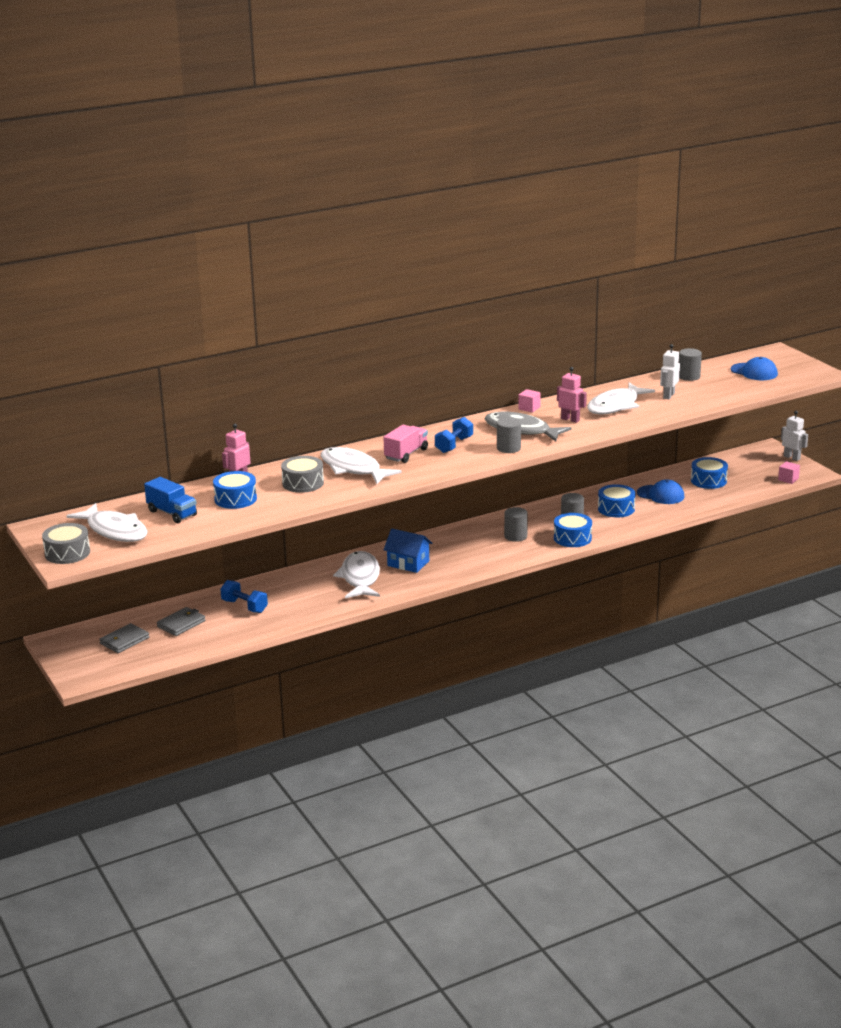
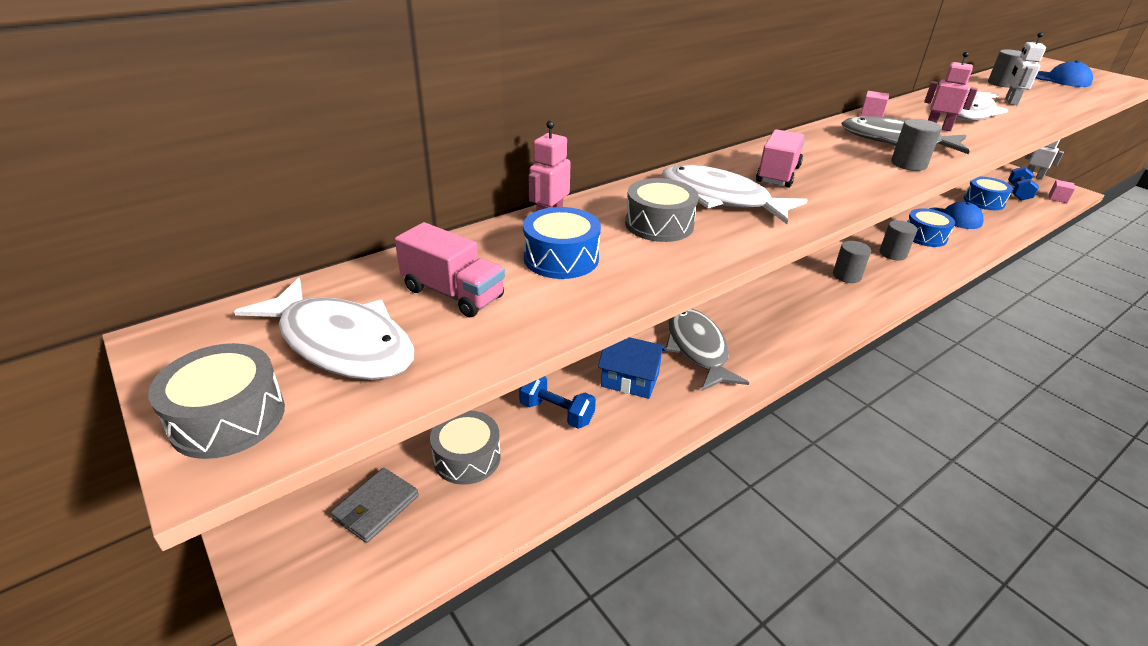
camera: 10 degrees left, 10 degrees up
blue truck [144,477,197,523] -> pink truck [395,222,505,317]
grey wallet [157,607,206,636] -> grey drum [430,410,501,485]
white fish [333,551,380,598] -> grey fish [665,309,749,391]
blue house [384,529,432,573] -> blue house moved to [598,337,666,399]
blue dumbbell [435,417,473,453] -> blue dumbbell moved to [1008,166,1039,201]
blue drum [554,513,592,547] -> none

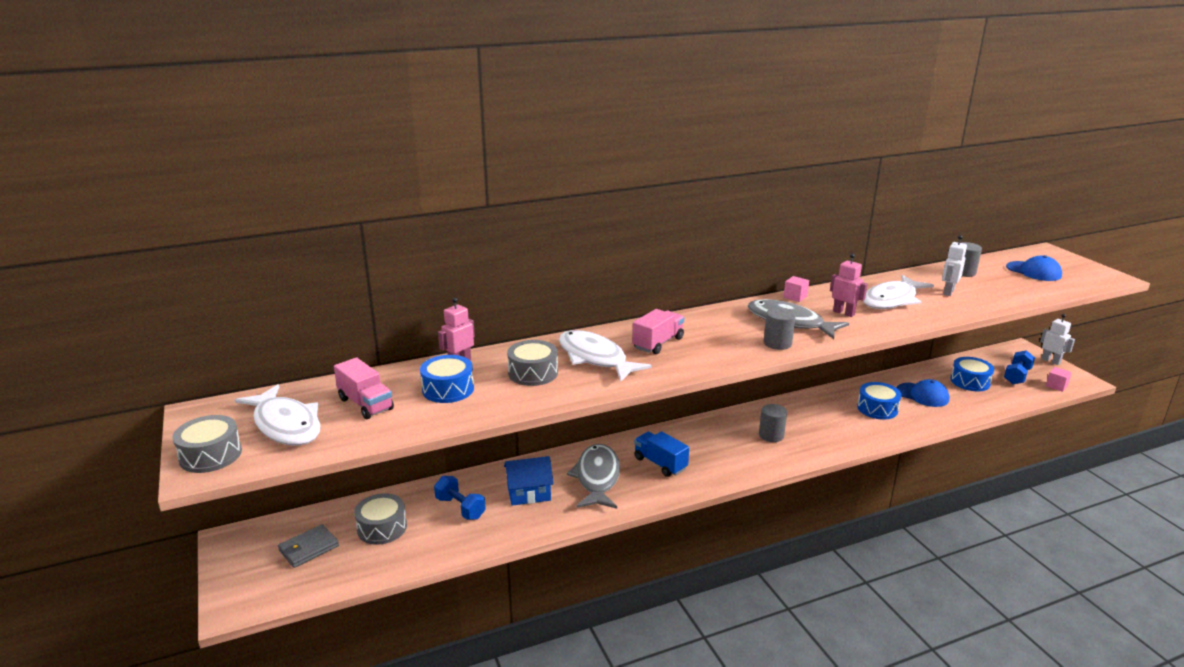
camera: 15 degrees right, 10 degrees down
blue house [598,337,666,399] -> blue house turned 45 degrees counterclockwise [504,456,554,506]
grey cylinder [879,220,917,260] -> none
none -> blue truck [634,431,689,477]

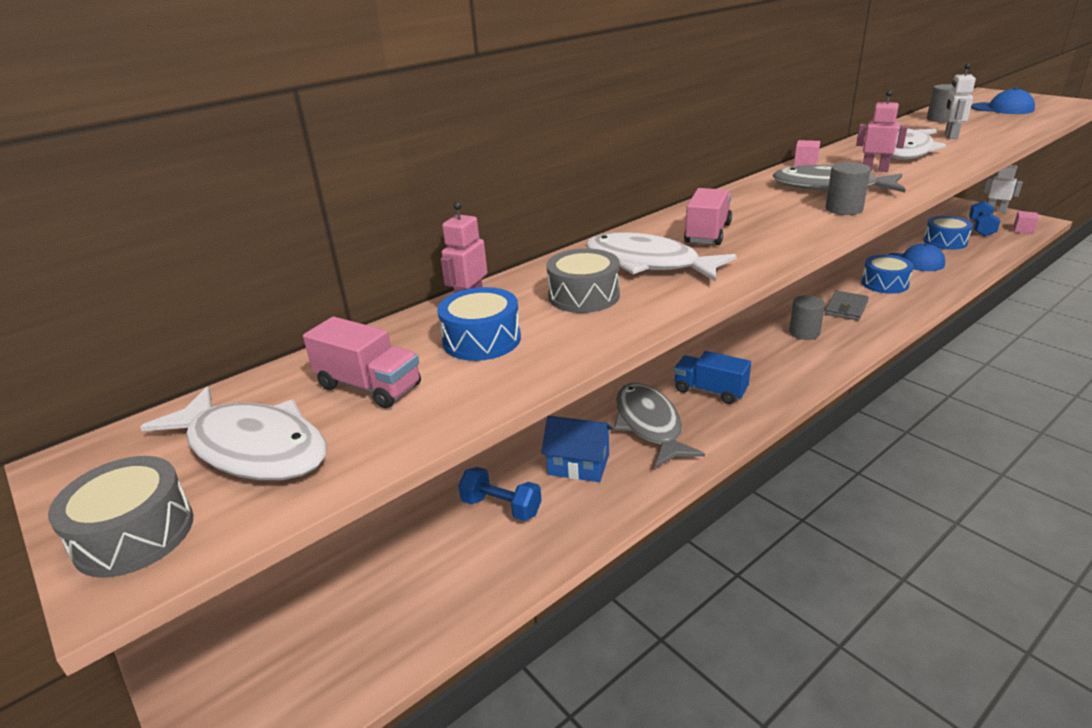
camera: 15 degrees left, 5 degrees up
grey wallet [278,524,339,568] -> grey wallet moved to [825,291,869,321]
grey drum [354,493,407,545] -> none
blue house [504,456,554,506] -> blue house turned 45 degrees clockwise [541,416,613,482]

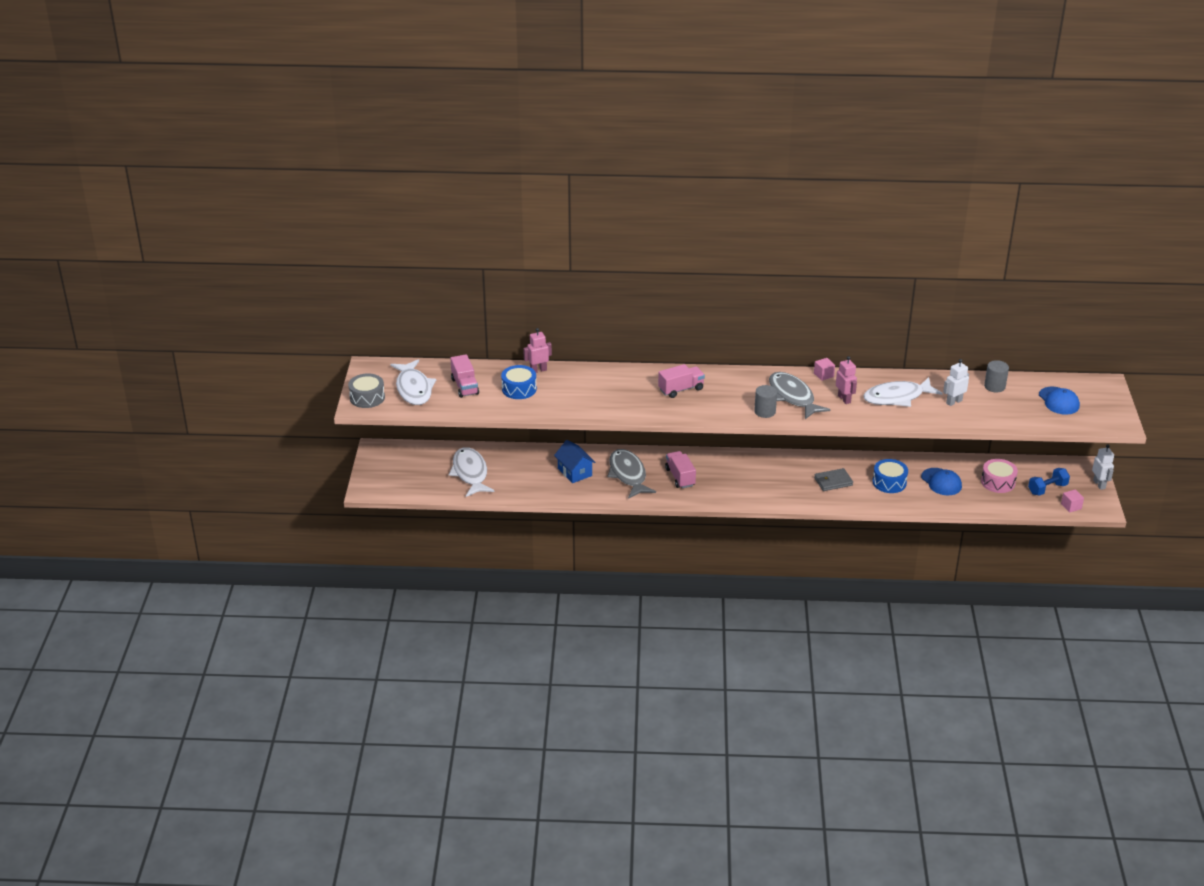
camera: 40 degrees right, 5 degrees up
blue dumbbell [458,467,542,521] -> none
grey drum [546,249,620,313] -> none
white fish [585,232,737,282] -> white fish moved to [448,447,494,497]
grey fish [614,383,705,468] -> grey fish turned 45 degrees counterclockwise [607,449,656,499]
blue truck [674,351,751,404] -> pink truck [665,451,696,488]
grey cylinder [789,295,825,340] -> none
blue drum [924,216,973,250] -> pink drum [981,459,1018,493]

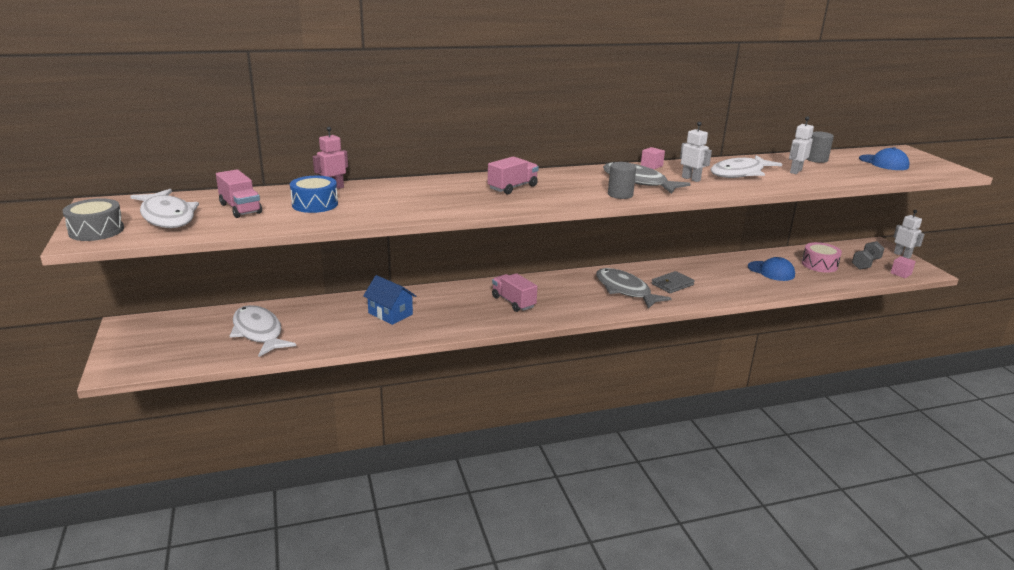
camera: 20 degrees left, 10 degrees down
grey fish [607,449,656,499] -> grey fish moved to [596,268,672,309]
pink robot [836,356,857,404] -> white robot [680,122,712,182]
blue drum [873,459,908,493] -> none
blue dumbbell [1028,468,1070,495] -> grey dumbbell [852,241,884,270]

